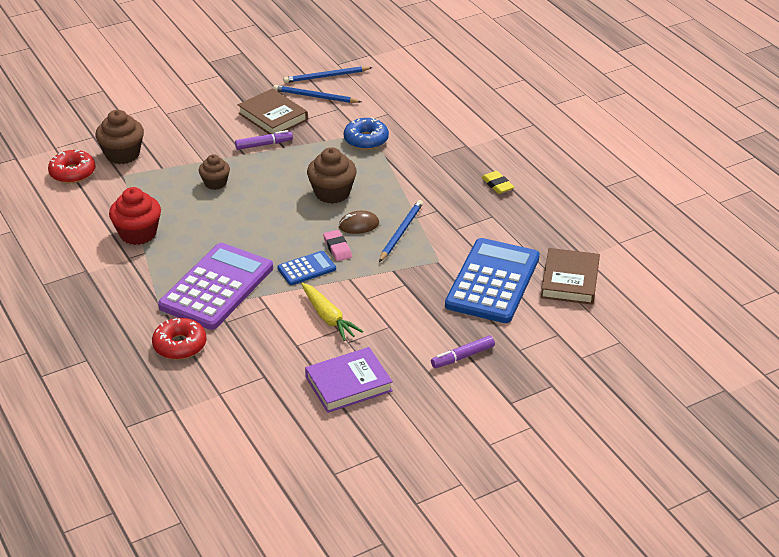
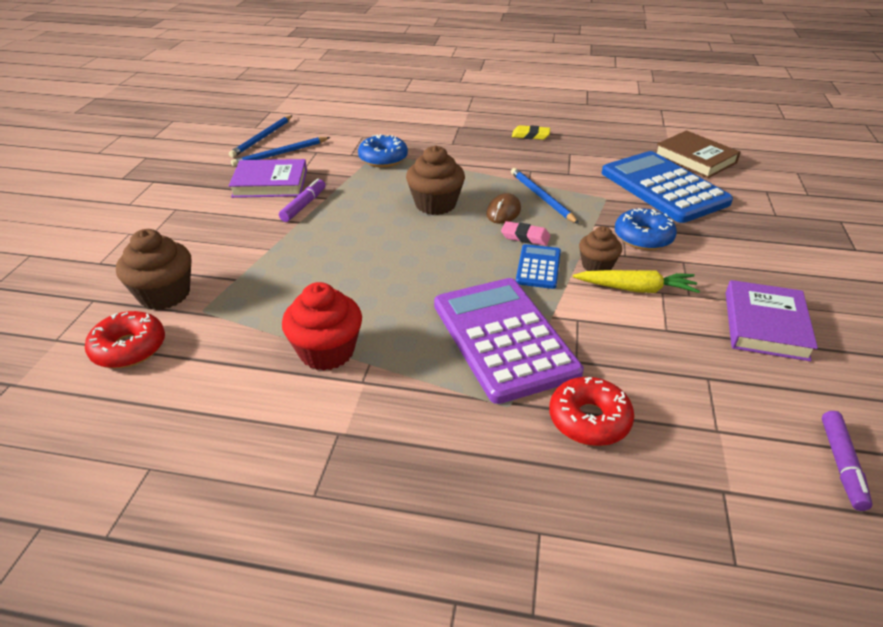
camera: 50 degrees left, 0 degrees up
brown cupcake [199,154,230,190] -> brown cupcake moved to [579,226,622,271]
brown book [238,89,308,134] -> purple book [229,159,307,198]
purple marker [431,336,495,368] -> purple marker moved to [822,411,873,511]
none -> blue donut [615,208,677,250]

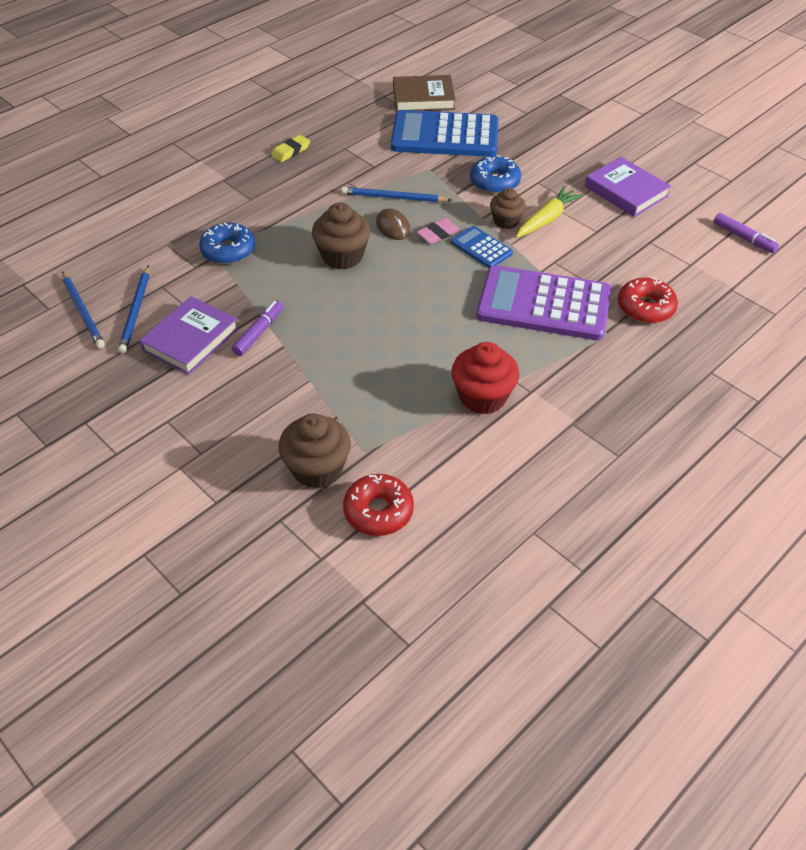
camera: 55 degrees left, 10 degrees up
purple marker [279,179,326,222] -> purple marker turned 60 degrees clockwise [232,300,283,356]

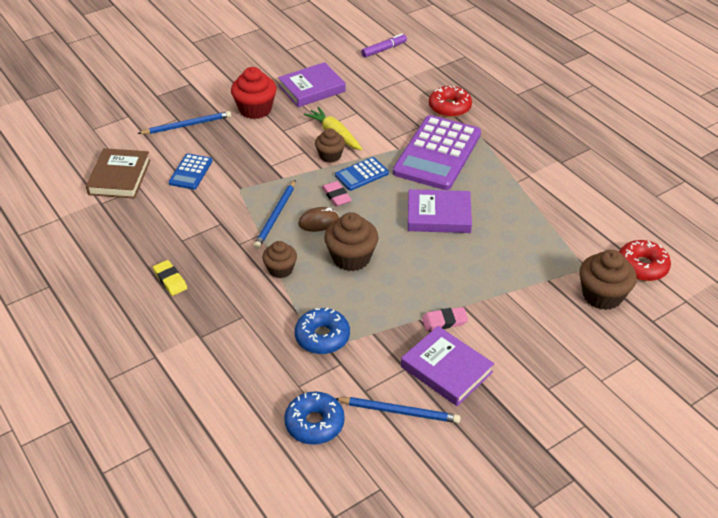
camera: 80 degrees left, 5 degrees down
blue pencil [62,271,105,349] -> blue pencil moved to [137,111,231,134]
purple marker [232,300,283,356] -> pink eraser [422,307,468,331]
blue calculator [391,110,498,157] -> blue calculator [169,154,213,190], size x0.47
red cupcake [451,342,519,414] -> red cupcake moved to [231,67,277,119]
blue donut [470,155,521,194] -> blue donut moved to [284,391,345,445]
none -> brown cupcake [262,241,297,278]
none -> purple book [408,189,472,233]

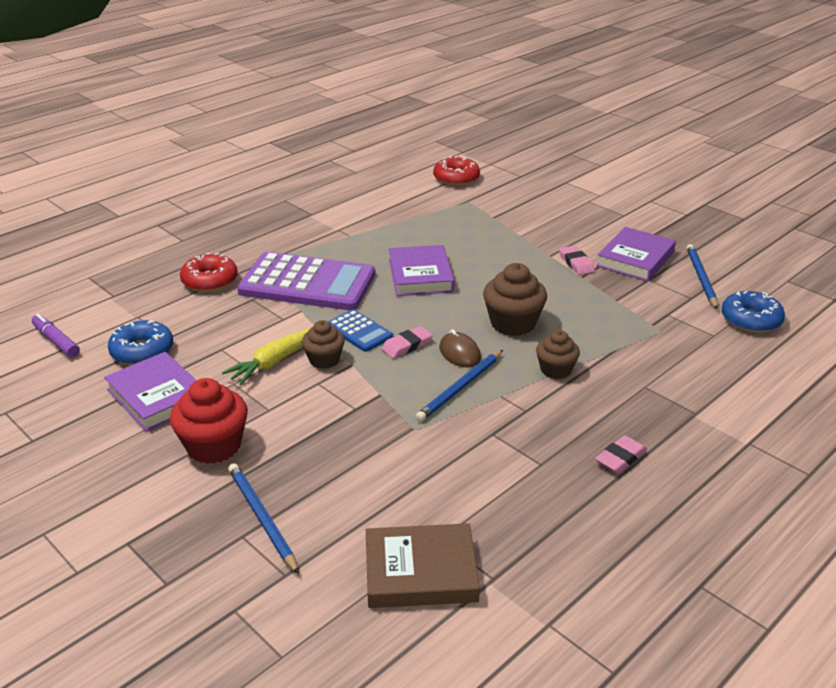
camera: 100 degrees left, 10 degrees down
yellow eraser [153,260,187,296] -> pink eraser [595,435,647,473]
blue calculator [169,154,213,190] -> none
blue pencil [254,180,296,249] -> blue pencil turned 120 degrees clockwise [415,350,503,422]
blue donut [295,308,350,354] -> blue donut moved to [108,320,173,365]
brown cupcake [579,250,637,310] -> none

